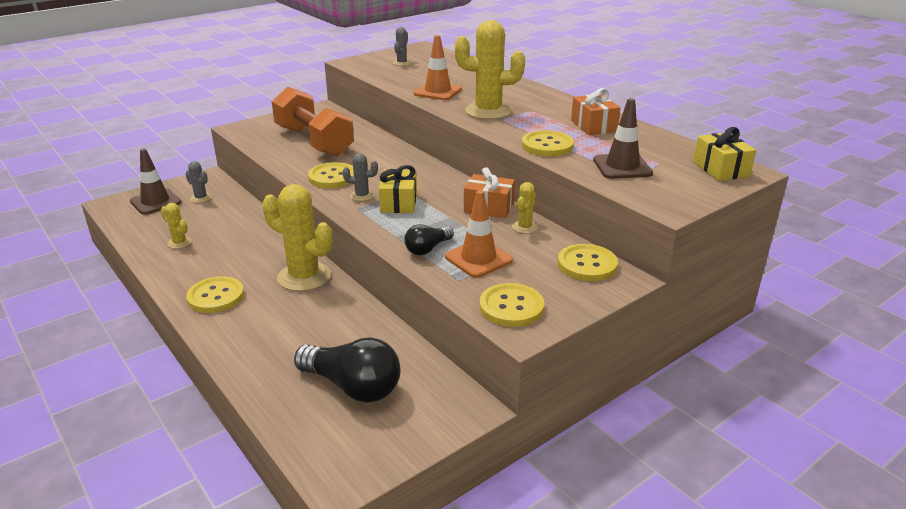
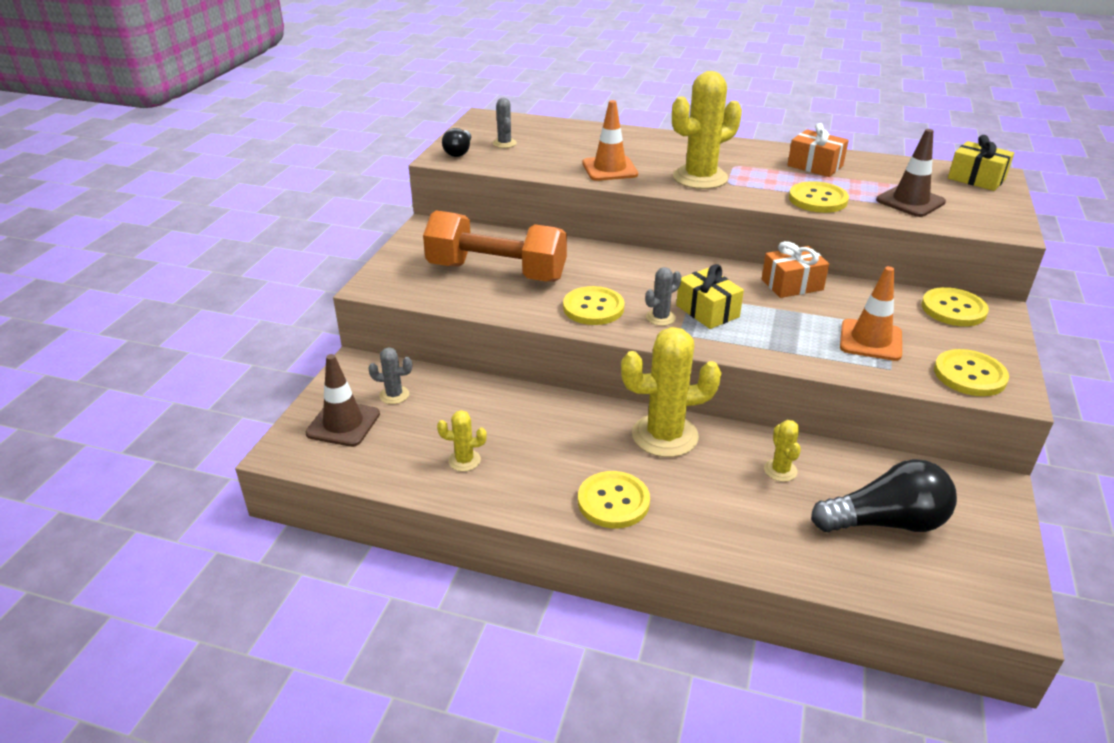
camera: 35 degrees left, 5 degrees up
black light bulb [404,224,454,255] -> black light bulb moved to [442,128,471,157]
yellow cactus [512,182,538,234] -> yellow cactus moved to [764,420,801,482]

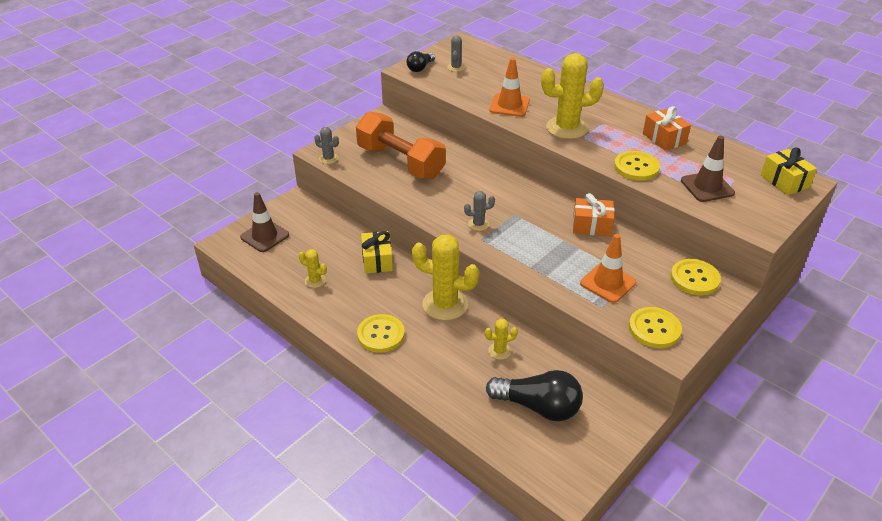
camera: 25 degrees right, 5 degrees up
grey cactus [368,347,412,404] -> grey cactus moved to [314,127,339,164]
yellow button [563,286,624,325] -> none
yellow gift [676,264,744,329] -> yellow gift moved to [361,231,393,274]
yellow cactus [764,420,801,482] -> yellow cactus turned 60 degrees clockwise [485,318,518,360]

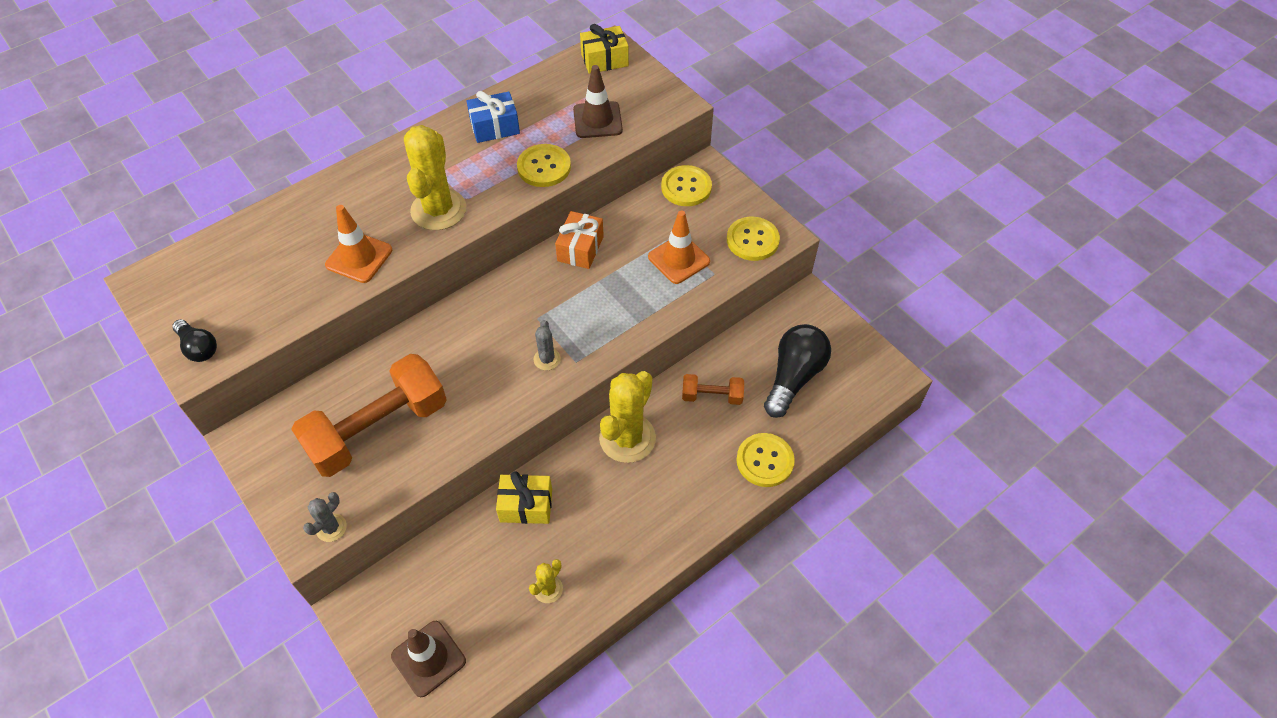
camera: 80 degrees left, 15 degrees up
yellow button [357,314,405,353] -> yellow button moved to [737,433,795,487]
grey cactus [447,36,465,72] -> none
yellow cactus [485,318,518,360] -> orange dumbbell [682,374,744,405]
orange gift [643,106,691,151] -> blue gift [467,91,520,143]

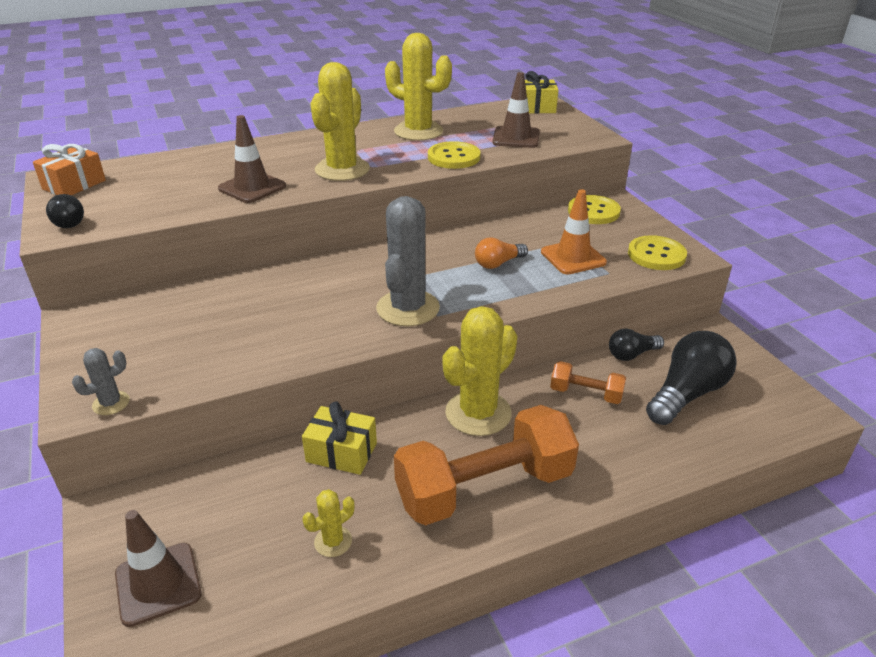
camera: 15 degrees right, 20 degrees down
orange dumbbell [291,354,447,477] -> orange dumbbell moved to [394,405,579,525]
orange traffic cone [325,205,392,283] -> brown traffic cone [218,115,286,203]
blue gift [467,91,520,143] -> yellow cactus [385,33,452,141]
grey cactus [533,320,561,370] -> grey cactus [376,196,440,326], size x2.11
orange gift [555,211,604,269] -> orange gift moved to [33,144,106,195]
yellow button [737,433,795,487] -> none
none -> orange light bulb [475,237,528,269]
none -> black light bulb [609,329,664,361]

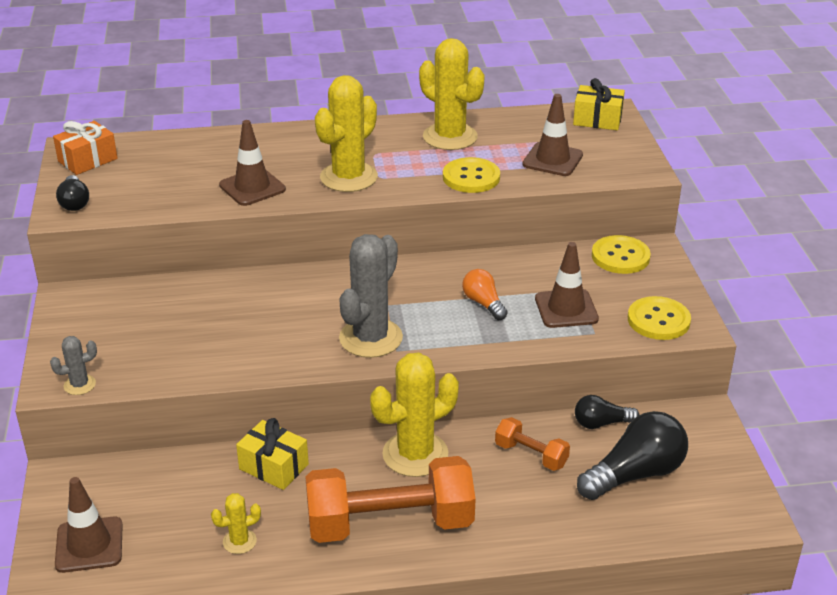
camera: 15 degrees right, 0 degrees up
orange light bulb [475,237,528,269] -> orange light bulb turned 75 degrees clockwise [462,269,508,320]
orange traffic cone [541,189,607,274] -> brown traffic cone [535,242,599,328]

